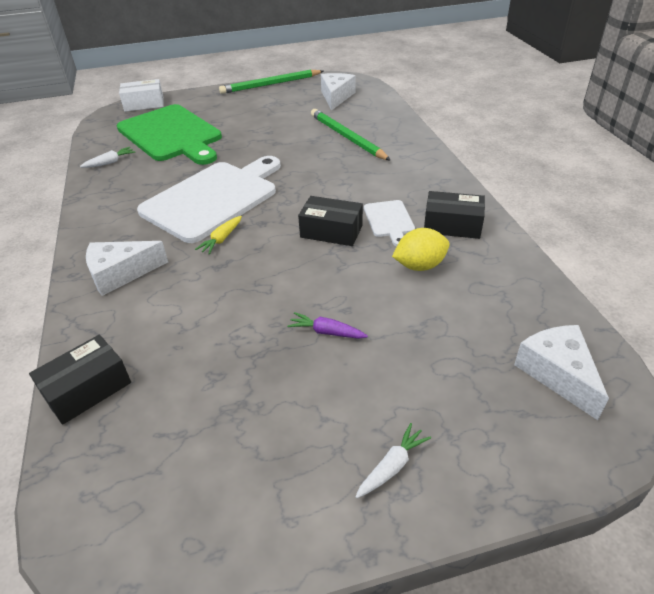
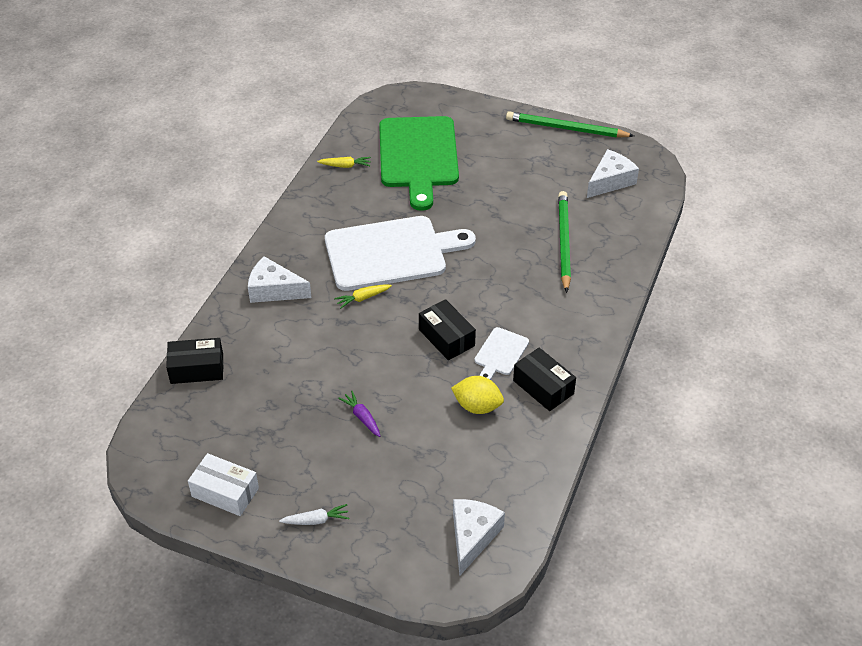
camera: 35 degrees right, 5 degrees up
white carrot [80,147,135,168] -> yellow carrot [317,157,371,168]
white box [119,79,164,112] -> white box moved to [188,453,259,516]

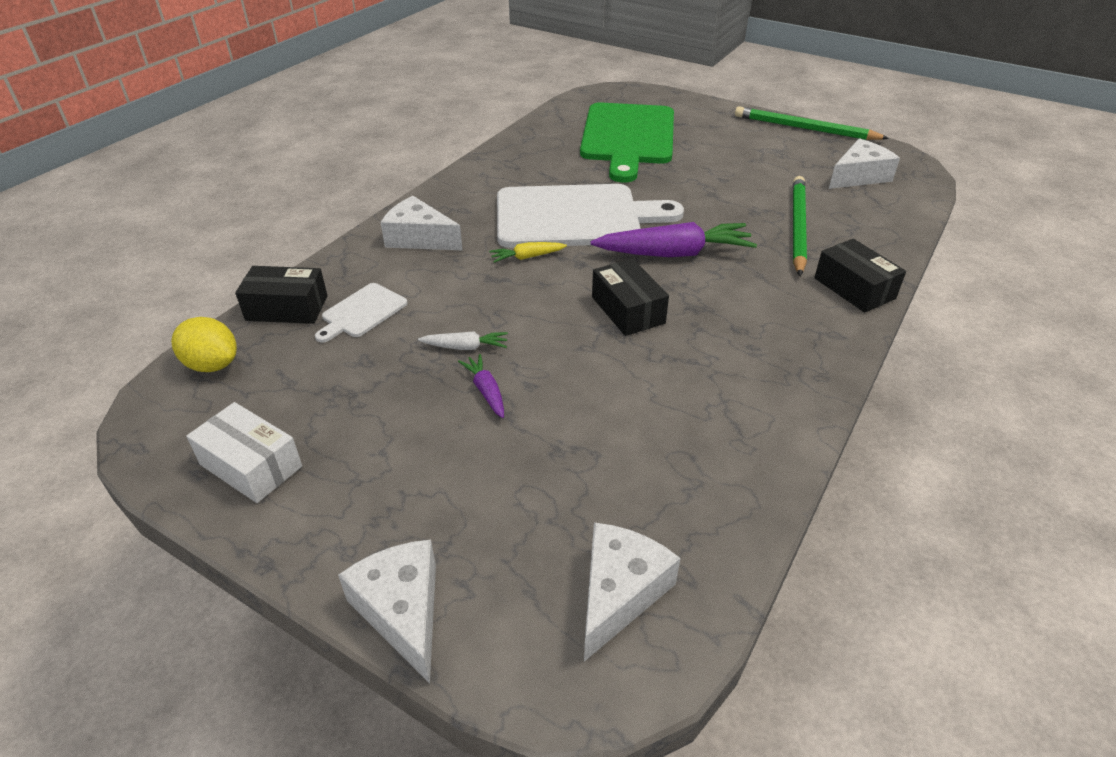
camera: 10 degrees right, 5 degrees down
white carrot [279,504,349,525] -> white carrot moved to [418,331,508,350]
yellow carrot [317,157,371,168] -> none
yellow lemon [451,376,504,414] -> yellow lemon moved to [171,317,237,372]
white cutting board [475,327,529,380] -> white cutting board moved to [315,283,407,343]
black box [513,348,576,411] -> black box moved to [814,239,906,313]
none -> white cheese [338,540,436,684]
none -> purple carrot [591,222,757,257]

